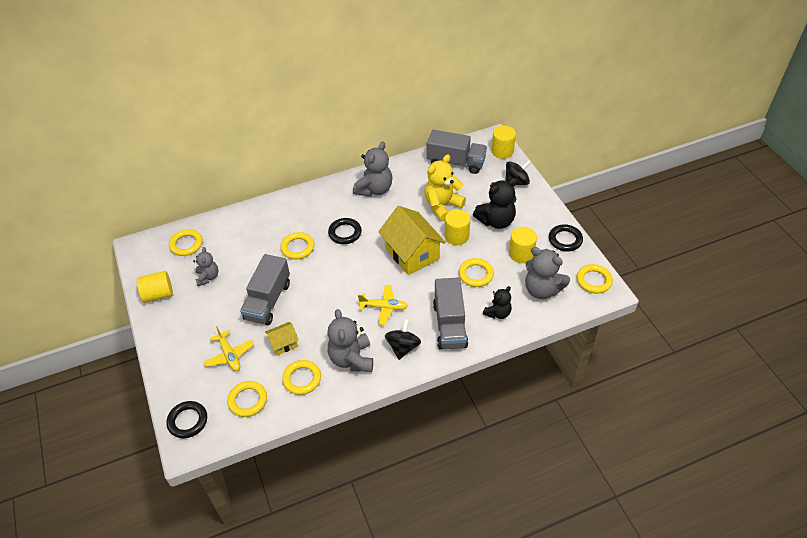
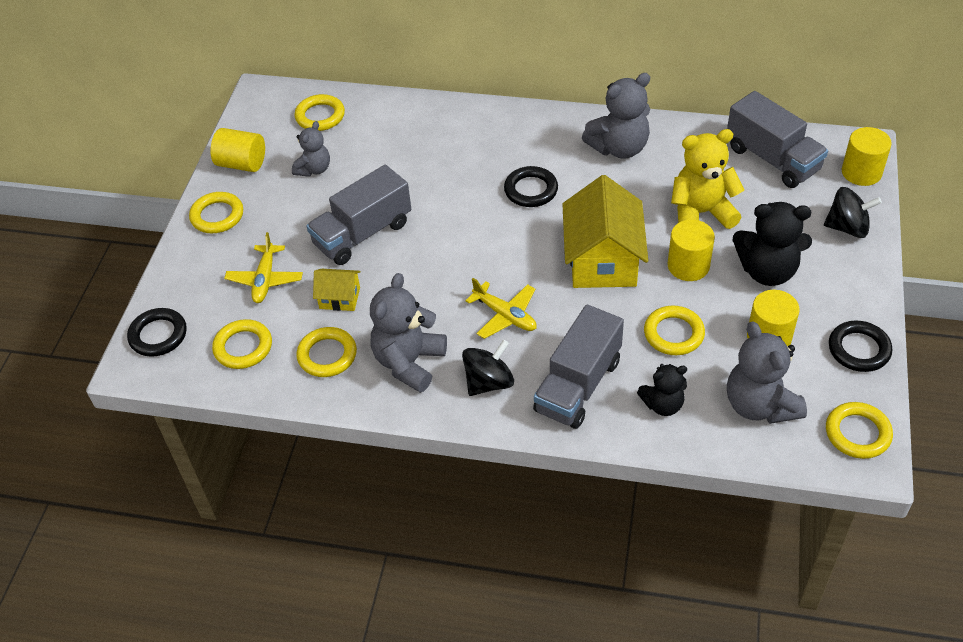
camera: 35 degrees right, 0 degrees up
yellow ring [280,232,314,259] -> yellow ring moved to [189,192,243,233]

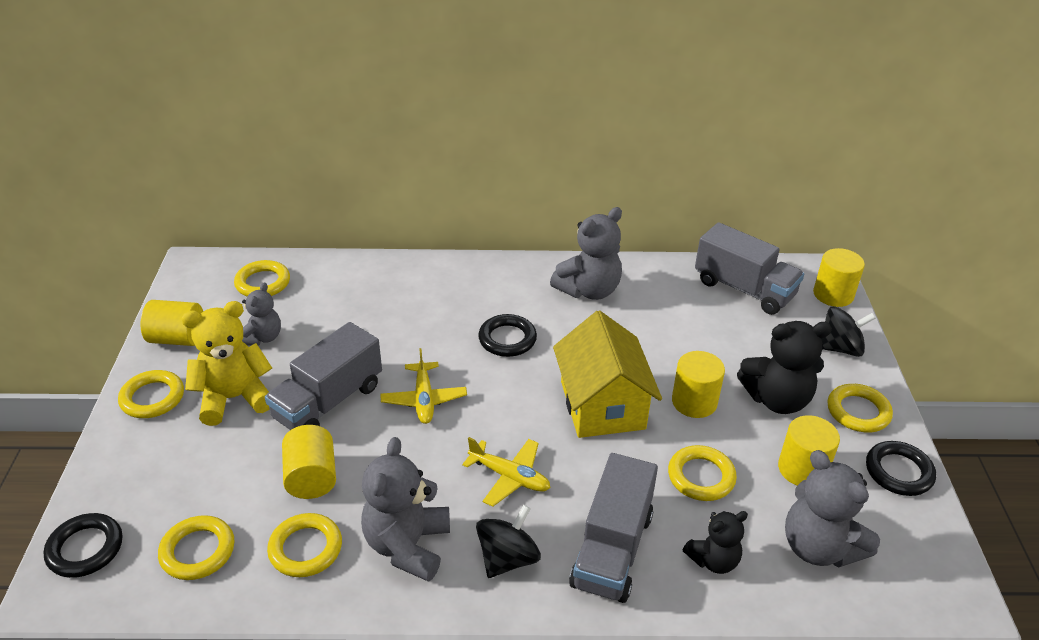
camera: 15 degrees left, 10 degrees down
yellow plane [224,232,303,303] -> yellow plane moved to [381,348,467,424]
yellow house [313,269,361,311] -> yellow cylinder [282,425,336,499]
yellow teddy bear [671,129,745,229] -> yellow teddy bear moved to [181,301,272,426]
yellow ring [826,402,893,459] -> yellow ring moved to [828,384,893,432]

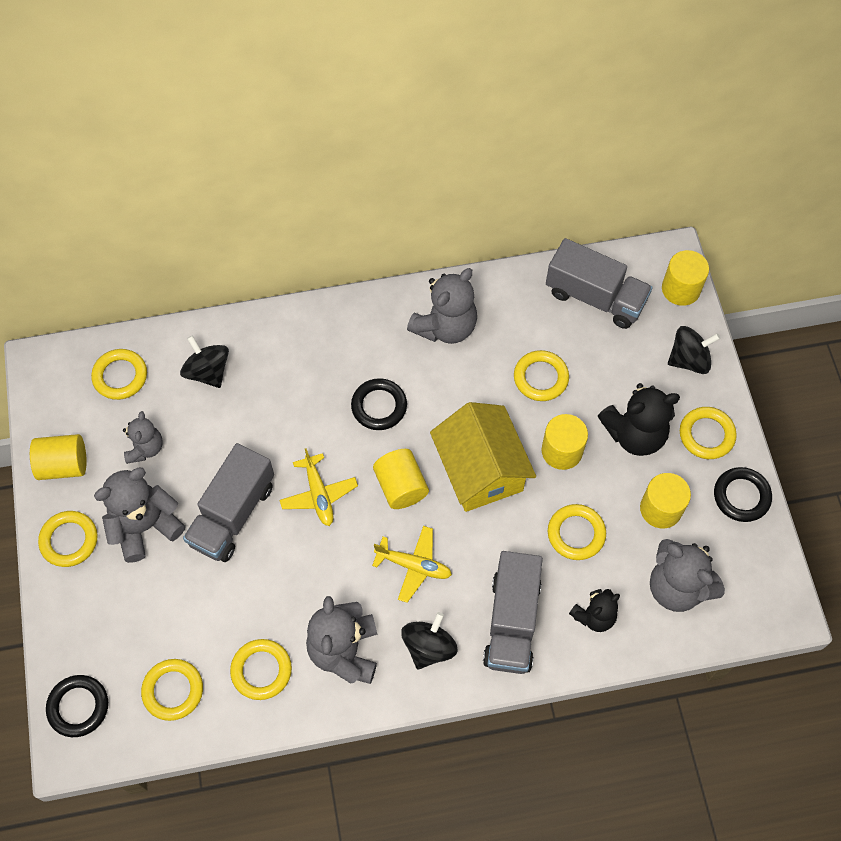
camera: 10 degrees left, 25 degrees up
yellow teddy bear [181,301,272,426] -> grey teddy bear [94,468,185,563]
yellow cylinder [282,425,336,499] -> yellow cylinder moved to [373,449,429,509]
none -> black spinning top [180,335,229,388]
none -> yellow ring [514,350,569,401]

